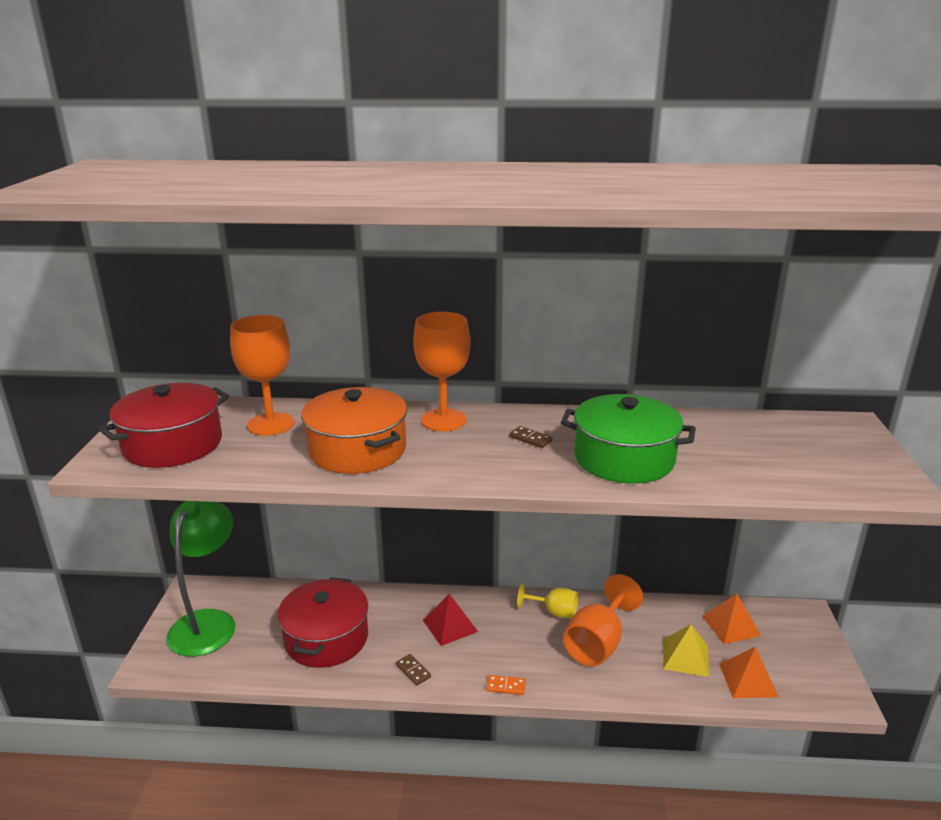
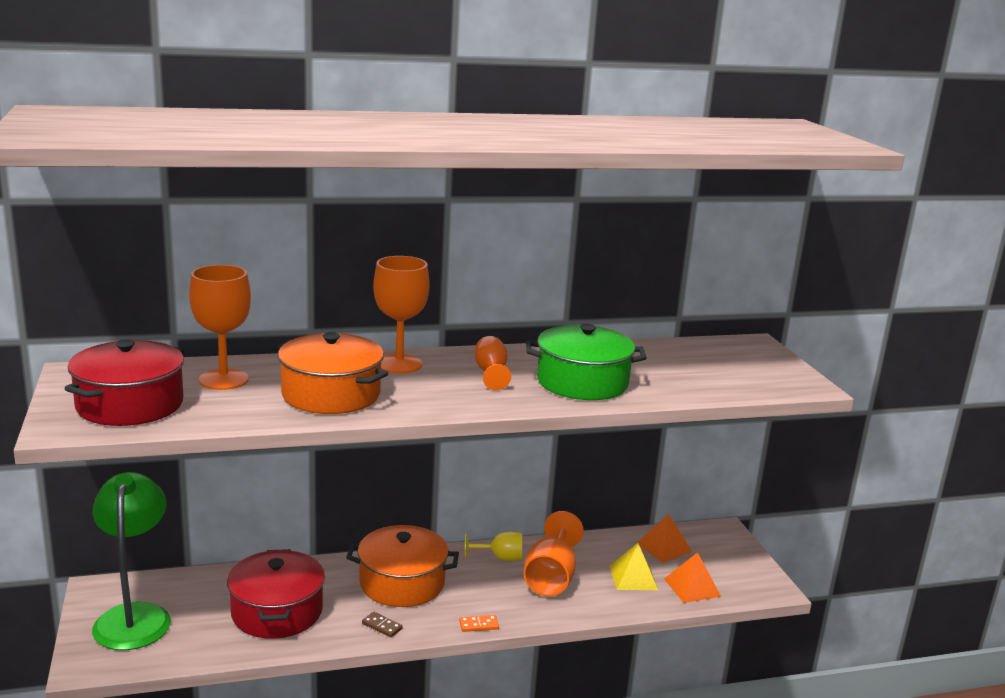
camera: 20 degrees left, 5 degrees down
red pyramid [423,594,478,646] -> orange pot [346,525,459,607]
brown domino [509,426,553,448] -> orange goblet [475,336,511,390]

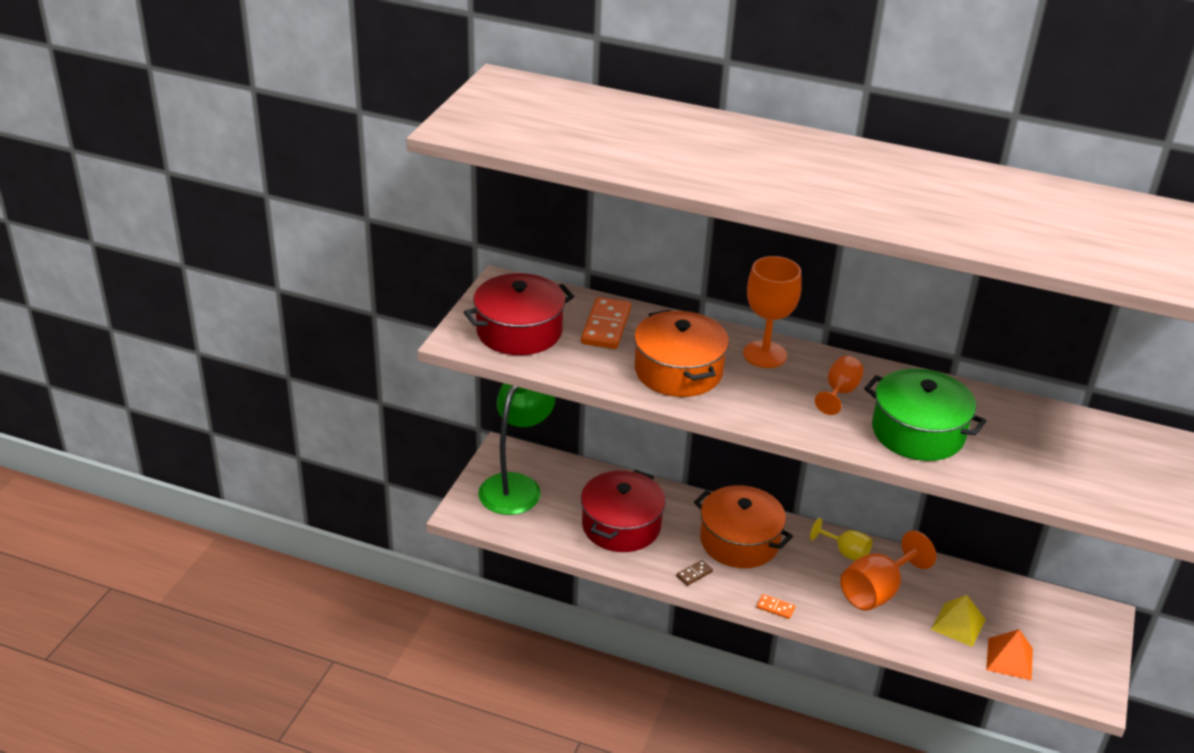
camera: 35 degrees right, 15 degrees up
orange goblet [189,265,251,390] -> orange domino [581,297,631,349]
brown domino [362,612,403,638] -> brown domino turned 75 degrees clockwise [676,560,713,586]
orange pyramid [636,514,692,563] -> none

